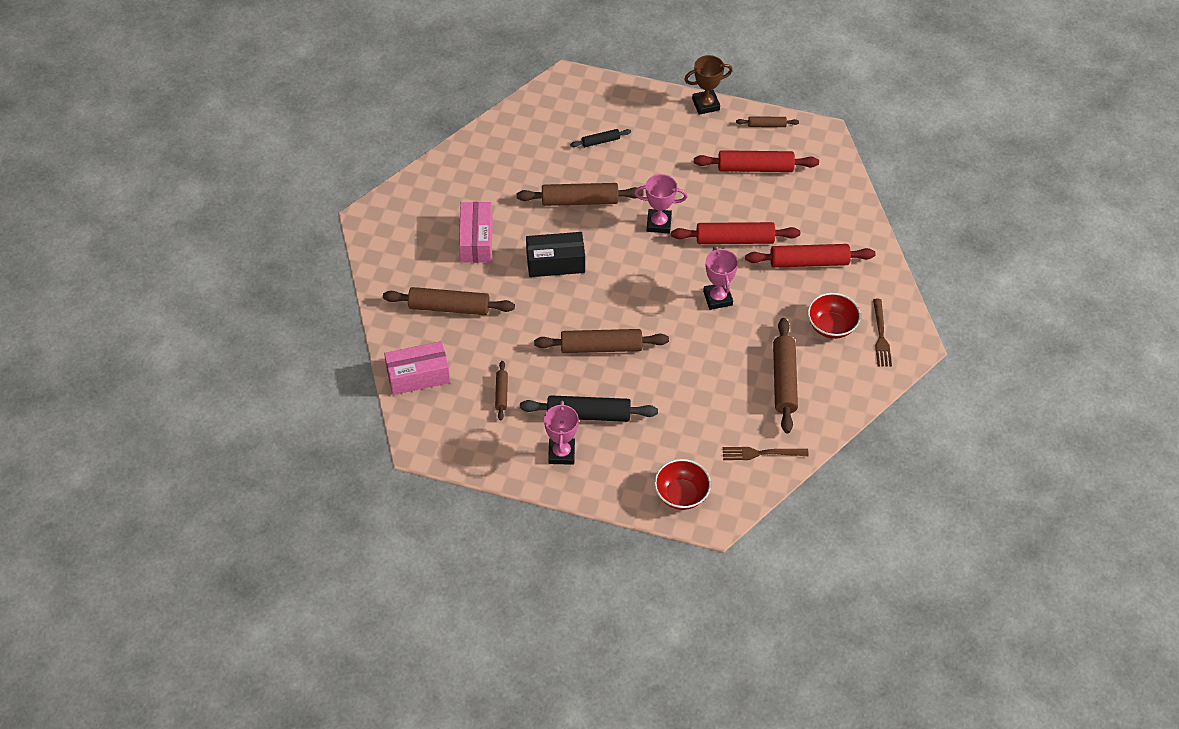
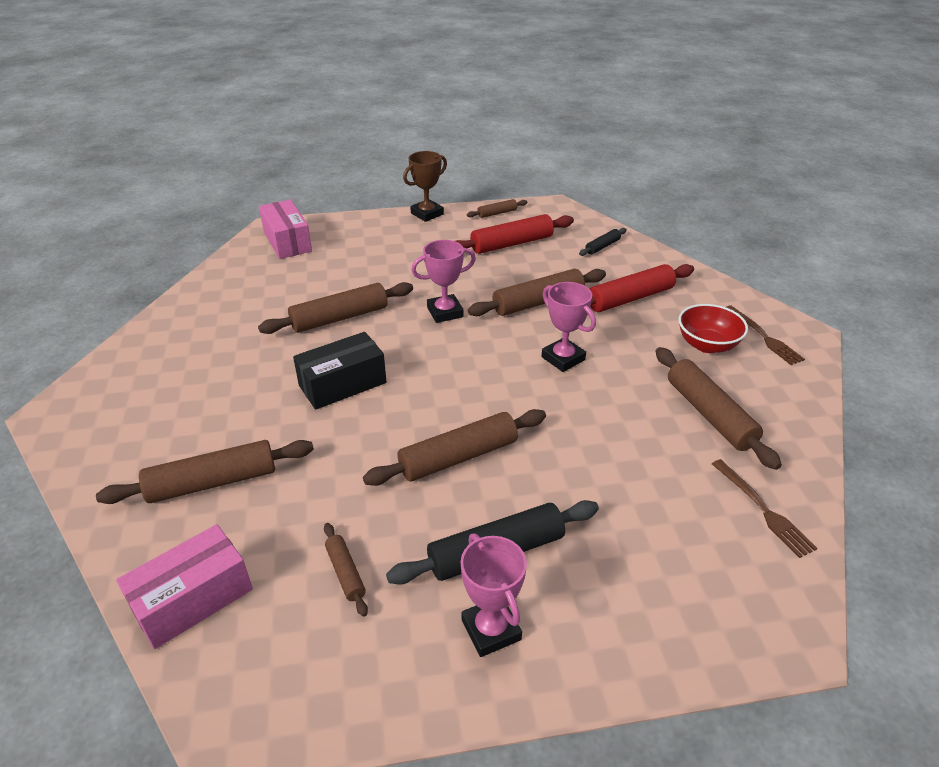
camera: 25 degrees left, 15 degrees down
pink box [459,202,493,263] -> pink box moved to [259,200,312,259]
black rolling pin [570,129,631,147] -> black rolling pin moved to [579,228,627,256]
red bowl [654,459,711,510] -> none
red rolling pin [671,222,800,244] -> brown rolling pin [468,269,606,316]
brown fork [723,447,809,460] -> brown fork turned 90 degrees counterclockwise [712,459,817,558]

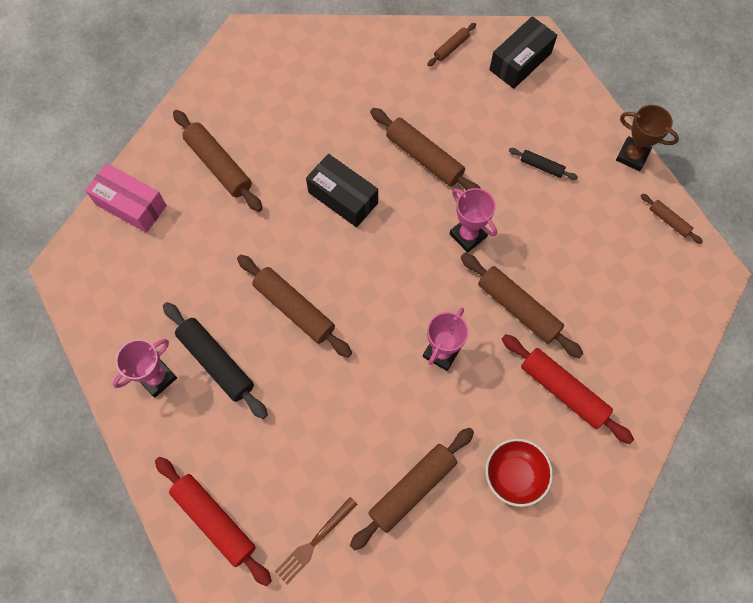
camera: 70 degrees right, 30 degrees up
pink box [259,200,312,259] -> black box [489,16,557,89]
brown rolling pin [324,523,368,617] -> brown rolling pin moved to [427,23,476,66]
red rolling pin [455,214,574,254] -> red rolling pin moved to [155,457,272,586]
black rolling pin [579,228,627,256] -> black rolling pin moved to [509,148,578,180]
brown fork [726,306,805,365] -> none

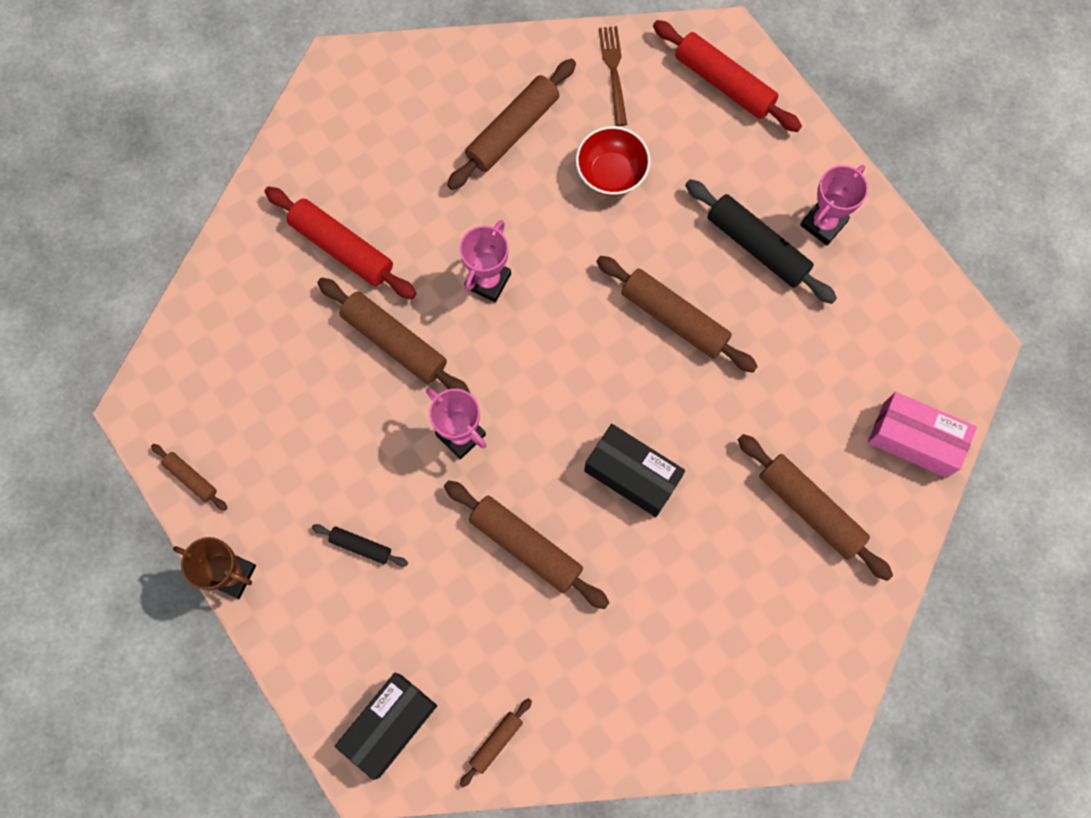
camera: 175 degrees right, 5 degrees up
brown fork [275,497,358,584] -> brown fork turned 45 degrees counterclockwise [599,26,627,126]
red bowl [486,439,553,507] -> red bowl moved to [576,126,651,196]

